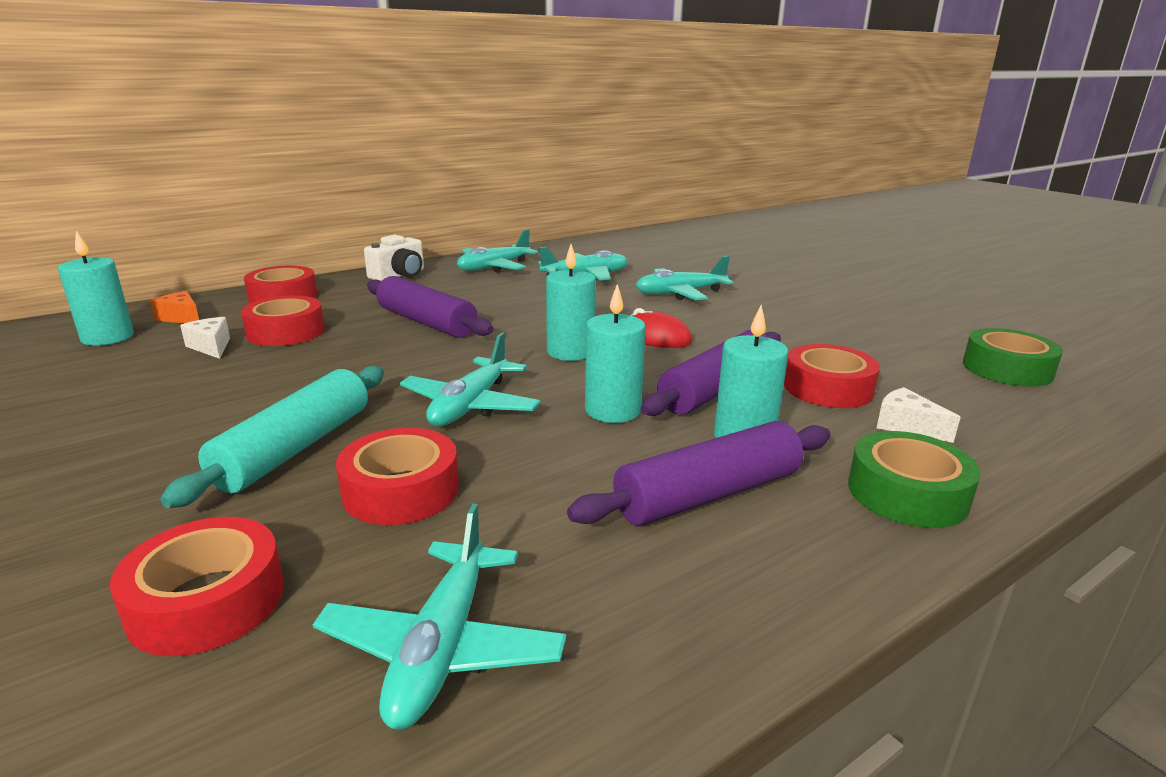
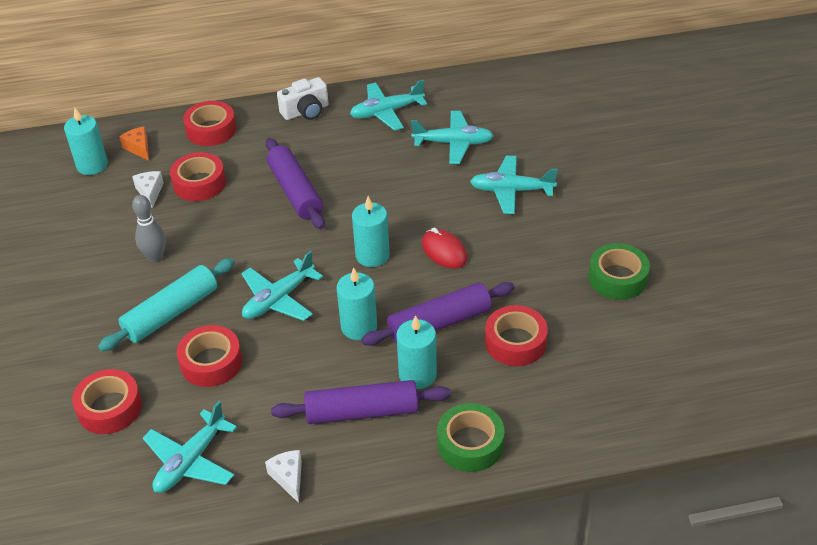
camera: 25 degrees right, 20 degrees up
white cheese [877,387,961,443] -> white cheese moved to [265,450,302,503]
green tape [963,328,1063,387] -> green tape moved to [588,243,650,300]
none -> grey bowling pin [132,195,166,262]

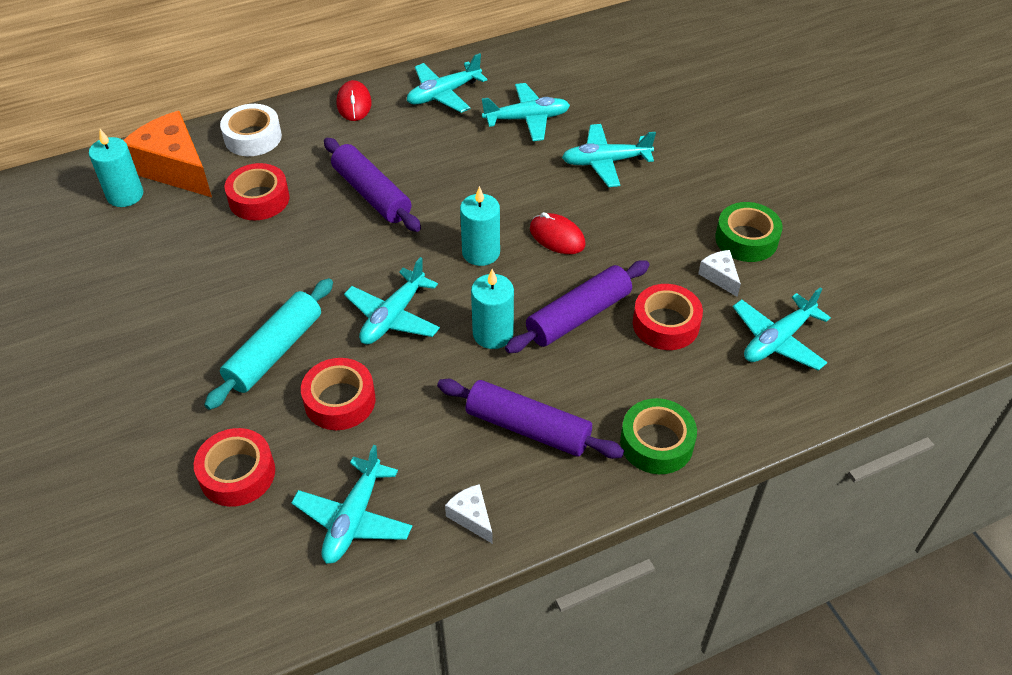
camera: 15 degrees left, 5 degrees up
orange cheese [119,126,149,161] -> orange cheese [124,111,212,197], size x2.23
white cheese [132,171,164,208] -> white cheese moved to [698,250,741,297]
grey bowling pin [132,195,166,262] -> none
red tape [183,101,236,146] -> white tape [220,104,282,156]
purple rolling pin [271,380,451,424] -> purple rolling pin turned 45 degrees clockwise [437,379,624,459]
white camera [277,77,329,120] -> red mouse [336,80,372,121]
turquoise candle [396,315,437,389] -> none
none -> turquoise plane [733,287,831,371]

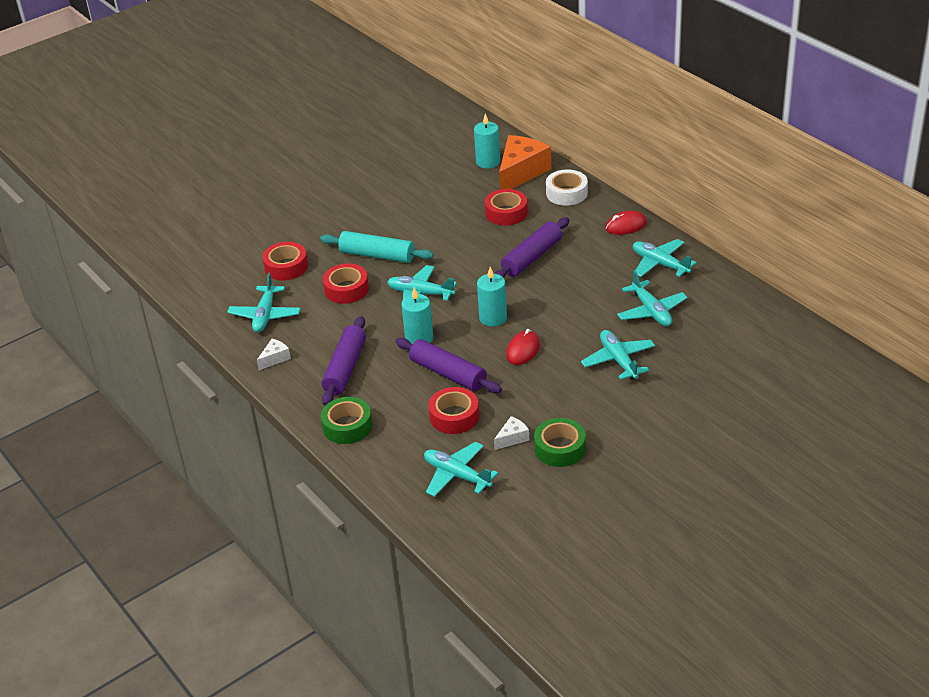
camera: 80 degrees right, 10 degrees down
turquoise plane [291,445,412,564] -> turquoise plane turned 90 degrees counterclockwise [227,273,301,332]

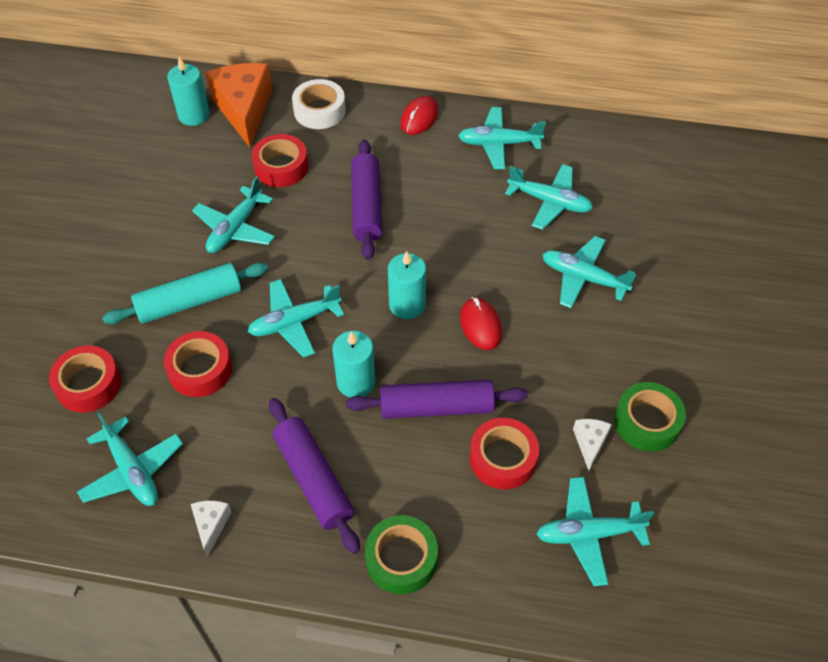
camera: 45 degrees left, 15 degrees up
none -> turquoise plane [192,176,275,253]

